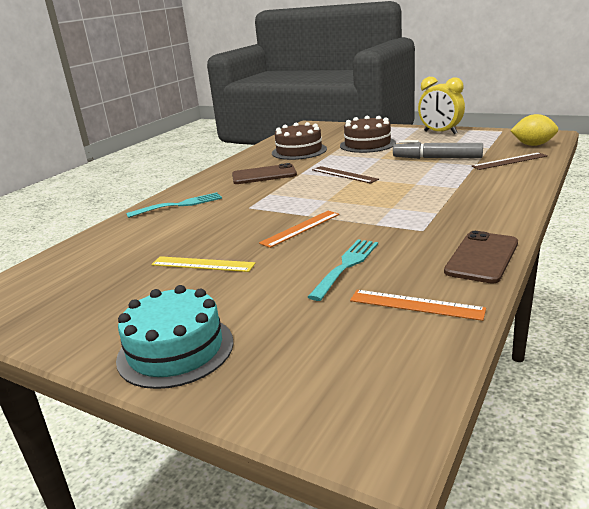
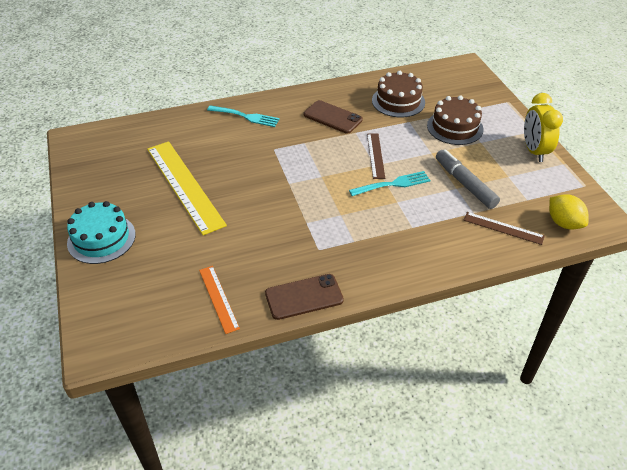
camera: 40 degrees right, 20 degrees up
yellow ruler [151,256,256,272] -> yellow ruler [147,141,227,235], size x1.98
orange ruler [259,211,339,248] -> none
turquoise fork [308,239,378,301] -> turquoise fork moved to [349,171,431,196]

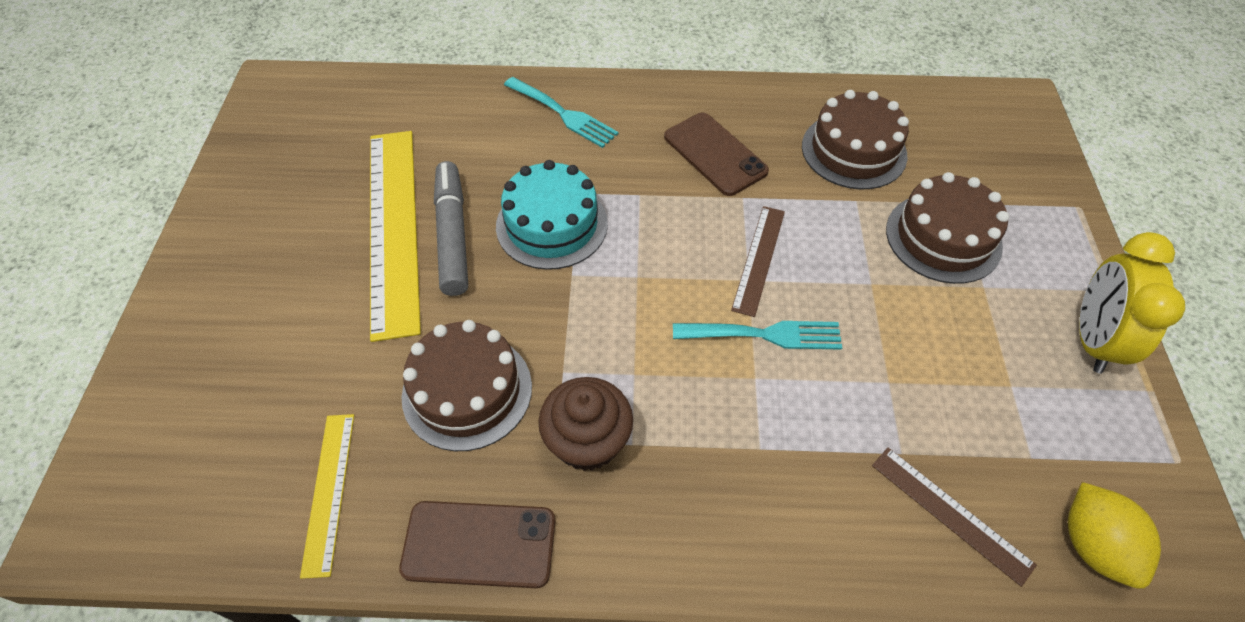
camera: 20 degrees right, 10 degrees up
turquoise cake [67,201,136,264] -> turquoise cake moved to [496,160,608,270]
orange ruler [199,266,240,334] -> yellow ruler [300,414,354,579]
grey marker [436,149,500,209] -> grey marker moved to [434,161,468,296]
none -> brown cake [402,320,532,451]
none -> brown cupcake [538,377,633,471]

